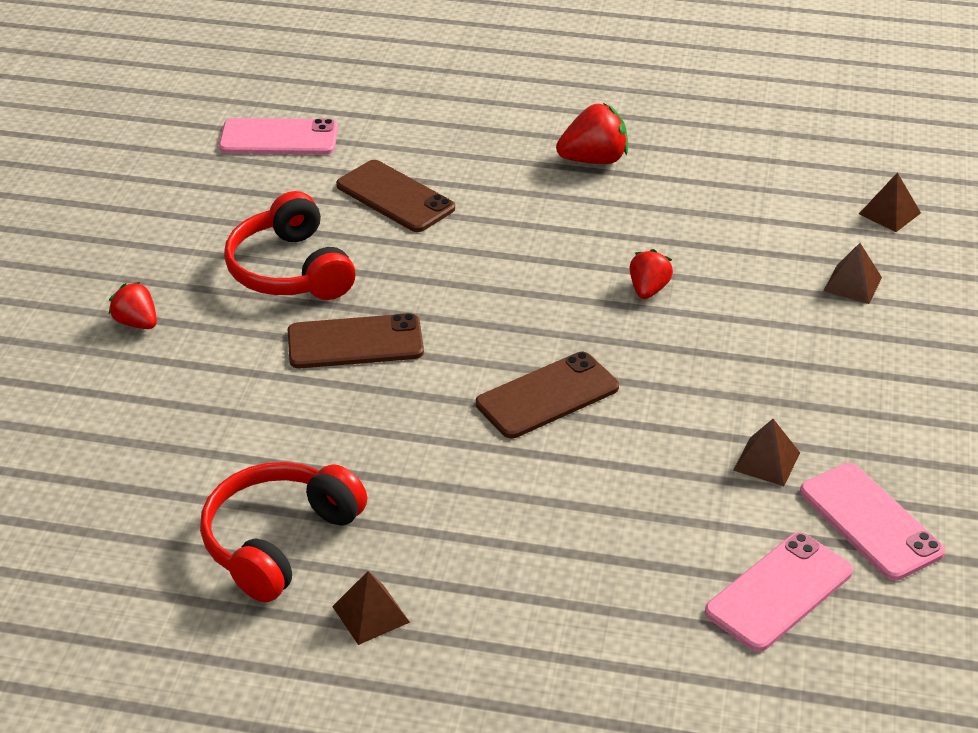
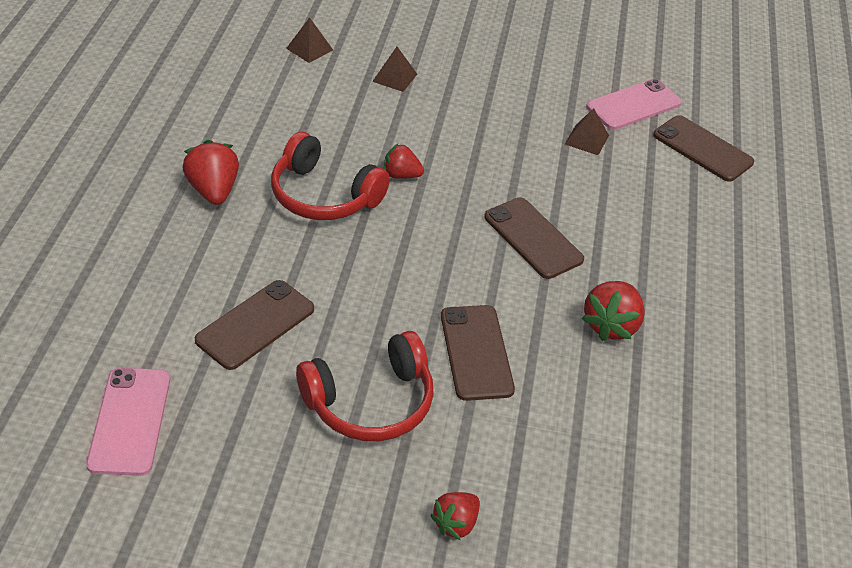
camera: 95 degrees left, 5 degrees up
red headphones [200,462,367,602] -> red headphones moved to [271,132,390,220]
brown pyramid [332,571,410,645] -> none
pink phone [705,532,853,652] -> brown phone [653,115,754,182]
none -> red strawberry [582,281,645,341]

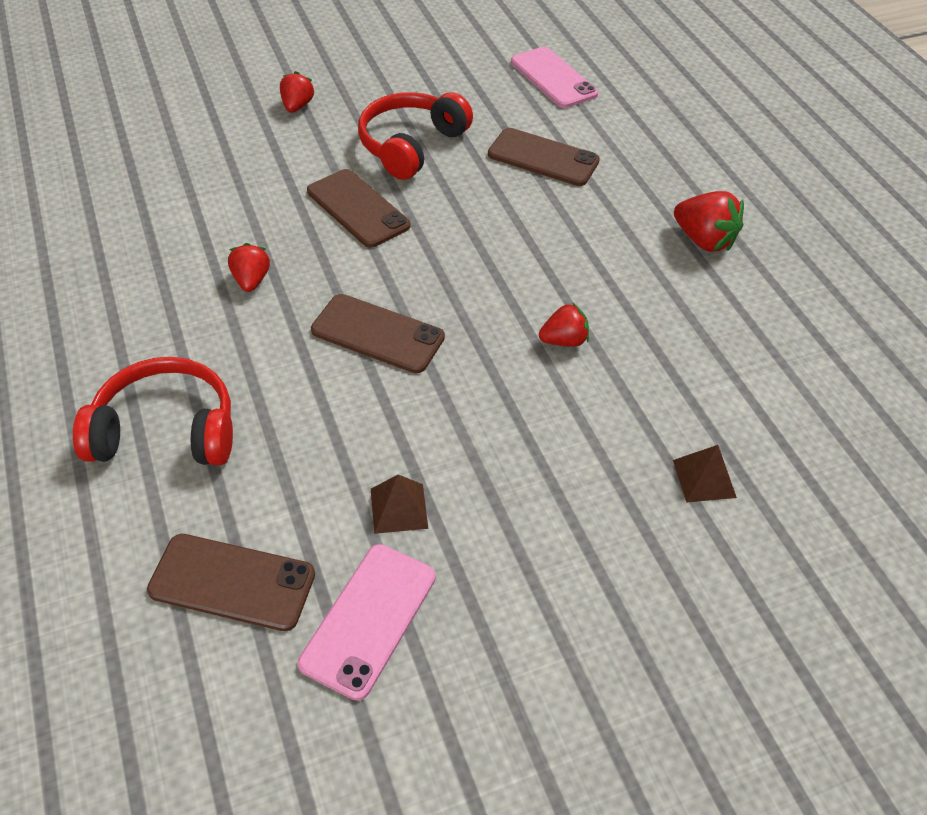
camera: 150 degrees right, 5 degrees up
brown phone [195,280,314,370] -> brown phone turned 75 degrees counterclockwise [488,128,600,186]
red headphones [271,132,390,220] -> red headphones moved to [73,357,233,465]
brown pyramid [286,17,333,63] -> none
red strawberry [582,281,645,341] -> red strawberry [228,243,270,292], size x0.65

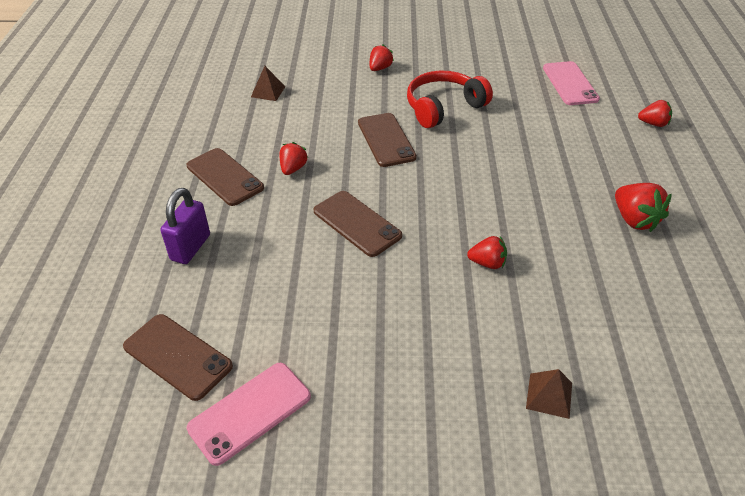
camera: 25 degrees right, 5 degrees down
red headphones [73,357,233,465] -> purple padlock [160,188,210,264]
brown pyramid [371,475,428,534] -> brown pyramid moved to [251,66,285,101]
brown phone [488,128,600,186] -> brown phone moved to [187,148,264,206]
none -> red strawberry [638,100,672,127]

